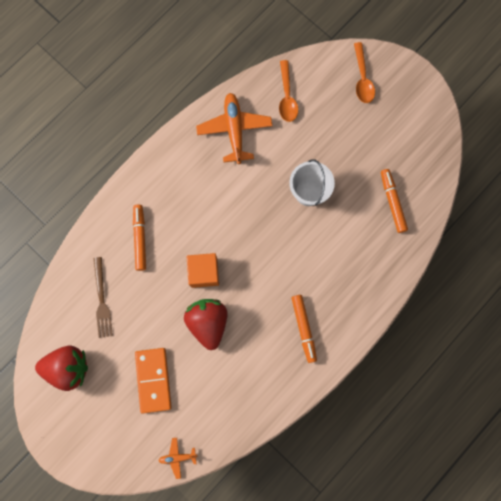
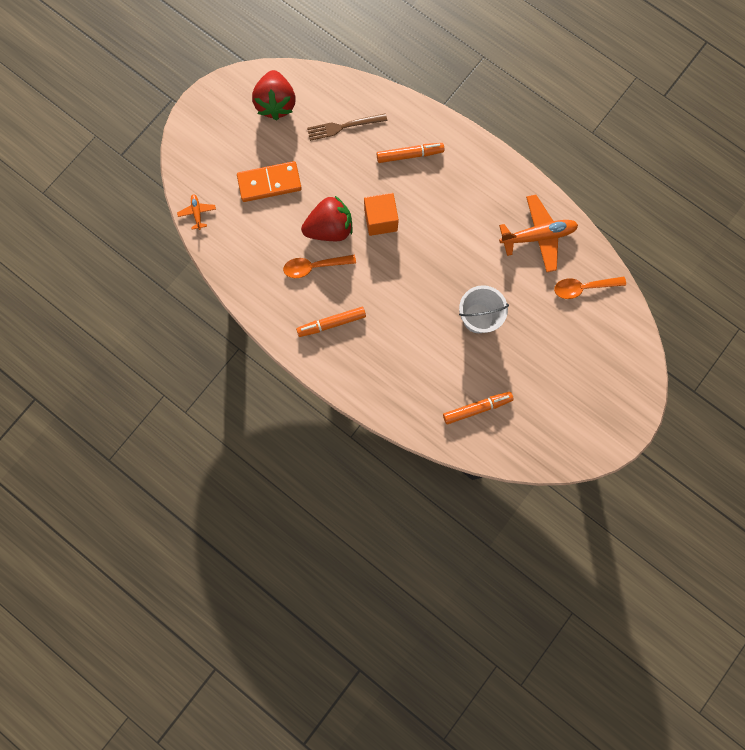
camera: 85 degrees right, 0 degrees up
orange spoon [354,42,375,103] -> orange spoon moved to [283,254,356,278]

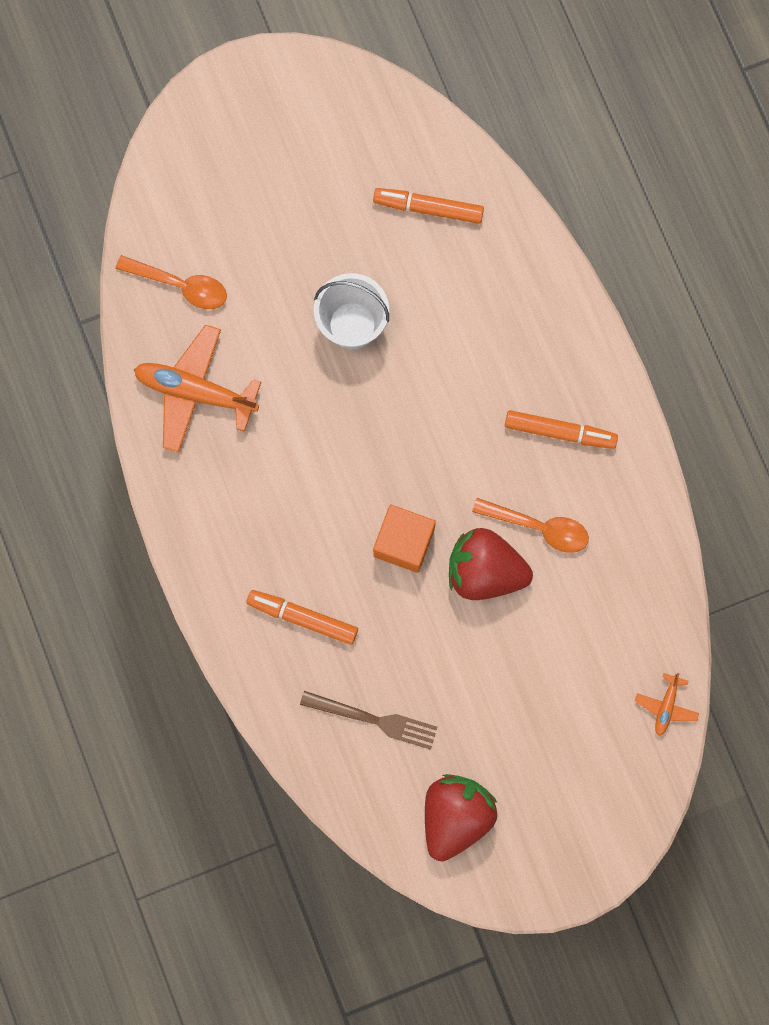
camera: 150 degrees left, 0 degrees up
orange domino [237,161,302,202] -> none

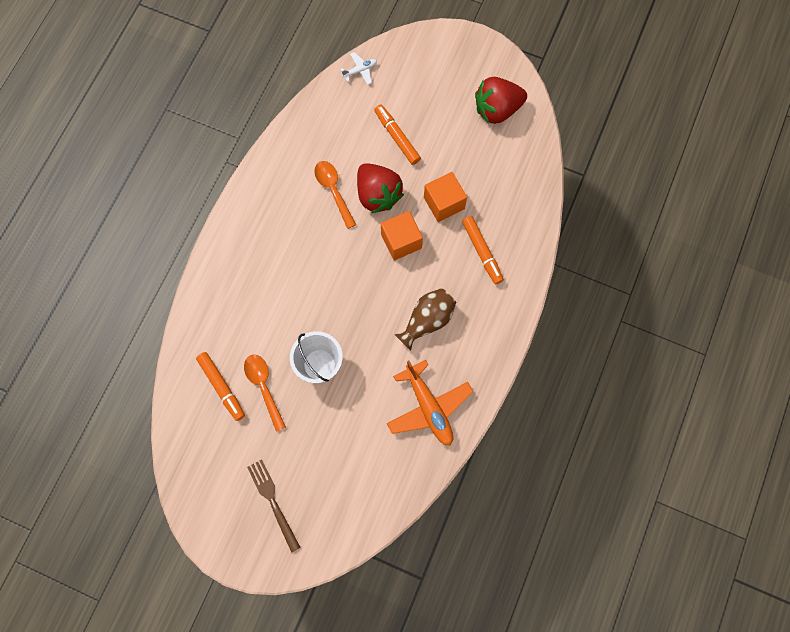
camera: 135 degrees left, 5 degrees down
orange spoon [116,255,227,309] -> orange spoon moved to [244,355,286,432]
brown fork [300,691,438,750] -> brown fork moved to [247,459,301,553]
orange marker [505,410,618,449] -> orange marker moved to [374,105,421,165]
orange plane [635,673,699,736] -> white plane [340,52,377,85]
none -> brown vase [395,288,456,351]
none -> orange cube [424,172,467,222]

